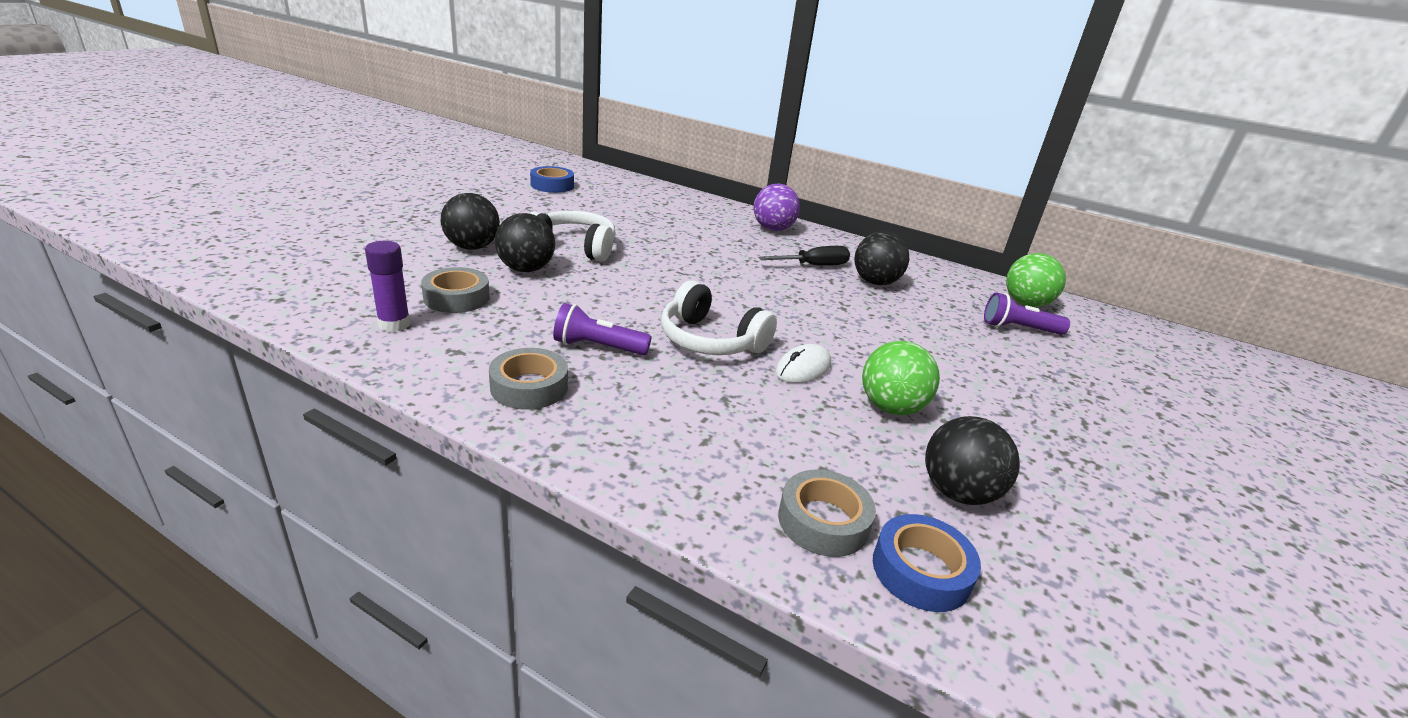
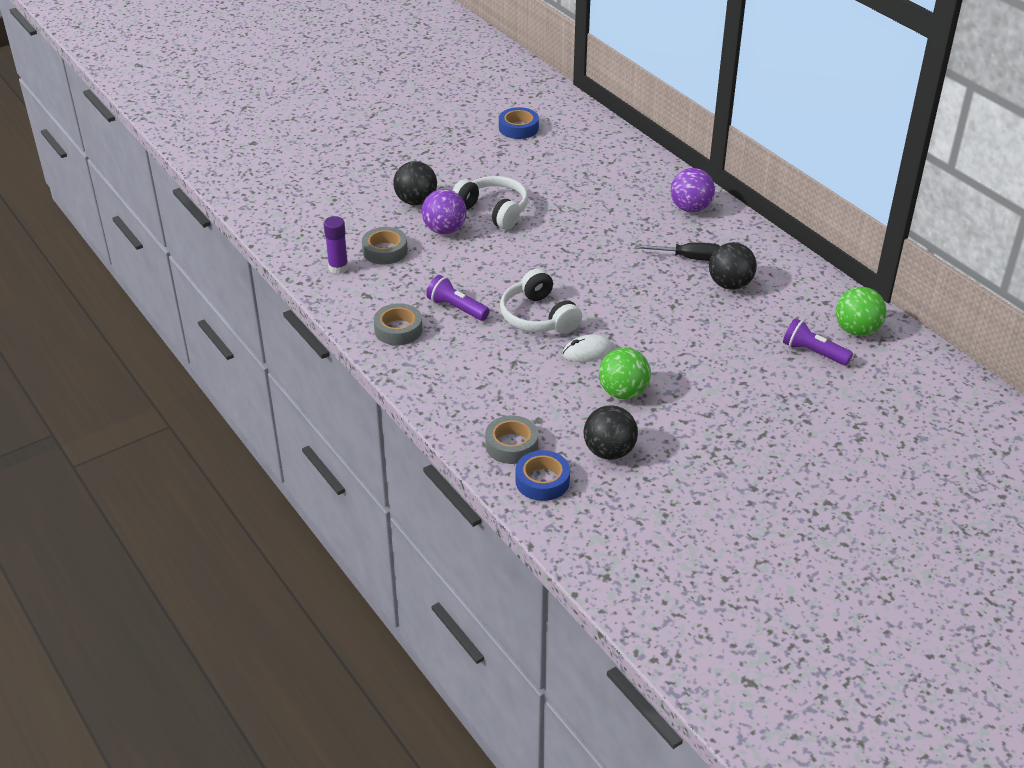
camera: 30 degrees right, 10 degrees up
black ball [495,213,555,272] -> purple ball [422,189,467,234]

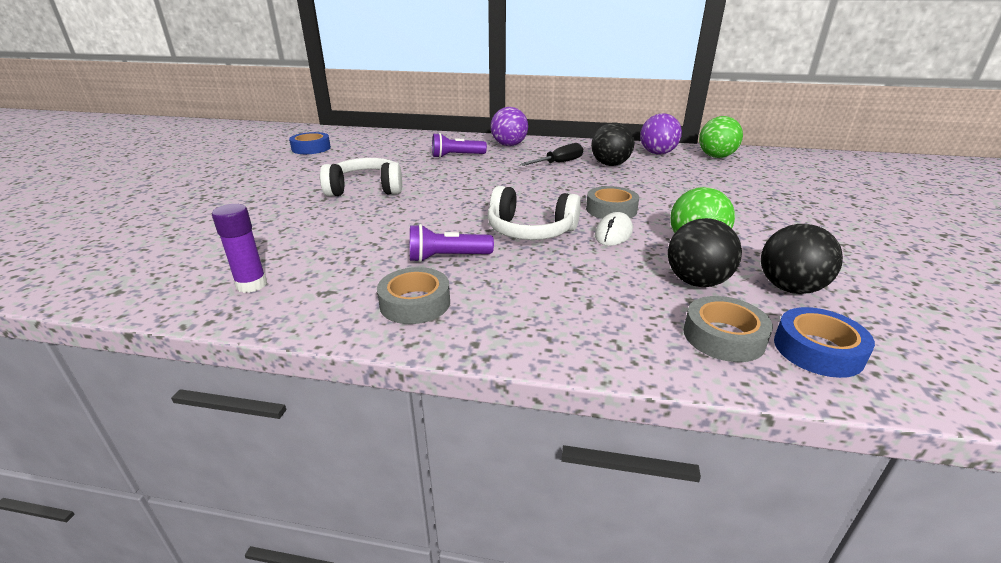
camera: 45 degrees left, 10 degrees down
grey tape [362,227,408,265] -> grey tape moved to [586,186,639,219]
black ball [393,161,437,205] -> black ball moved to [668,218,742,287]
purple ball [422,189,467,234] -> purple ball moved to [640,113,682,154]
purple flashlight [783,318,853,366] -> purple flashlight moved to [432,133,487,158]

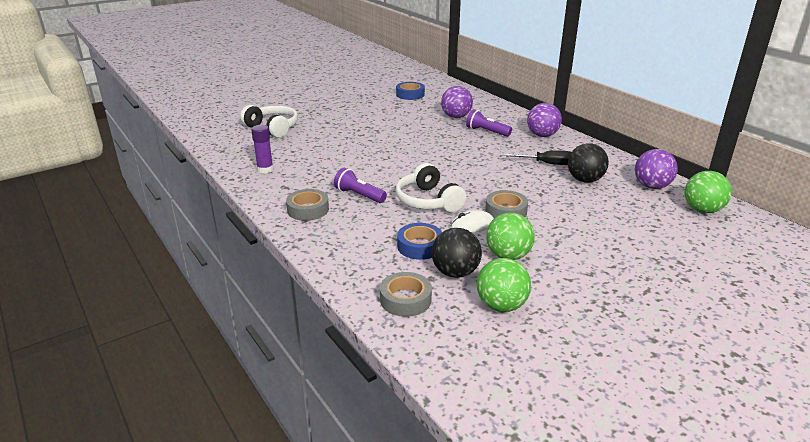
camera: 45 degrees right, 0 degrees up
white headphones [320,158,402,197] -> white headphones moved to [240,105,298,138]
black ball [761,224,843,294] -> green ball [477,258,531,312]
blue tape [774,307,875,378] -> blue tape moved to [397,223,442,260]
none -> purple ball [441,86,473,118]

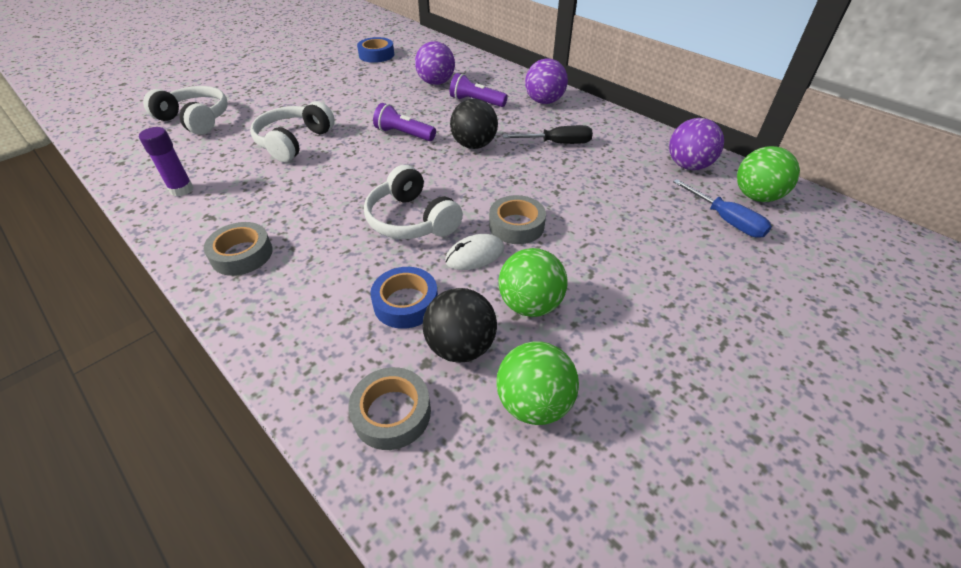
camera: 10 degrees left, 15 degrees up
purple flashlight [334,168,387,203] -> purple flashlight moved to [373,103,436,141]
black ball [568,143,609,182] -> black ball moved to [450,99,498,149]
none -> white headphones [250,101,335,162]
none -> blue screwdriver [673,179,772,238]

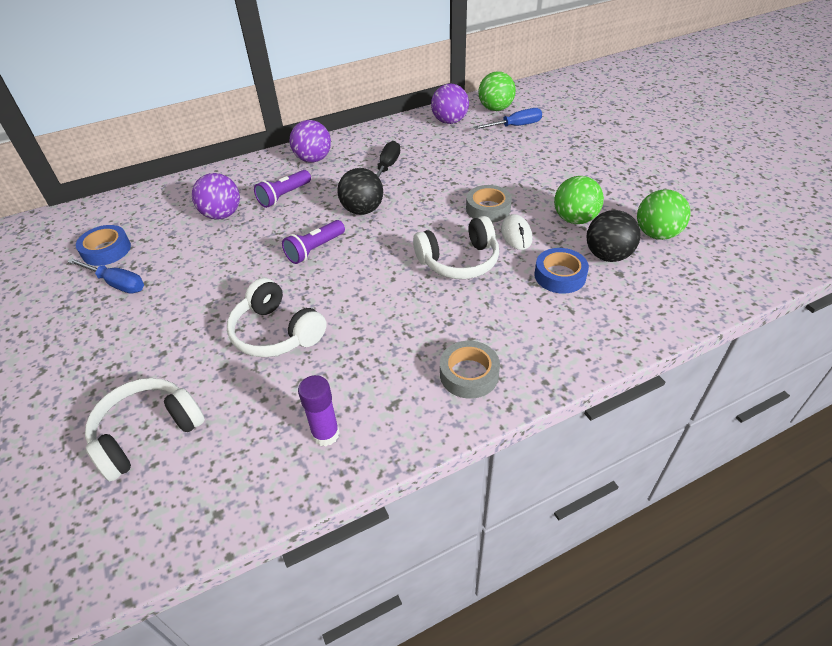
camera: 70 degrees left, 0 degrees up
grey tape [348,367,431,450] -> none
none -> blue screwdriver [68,258,144,293]

